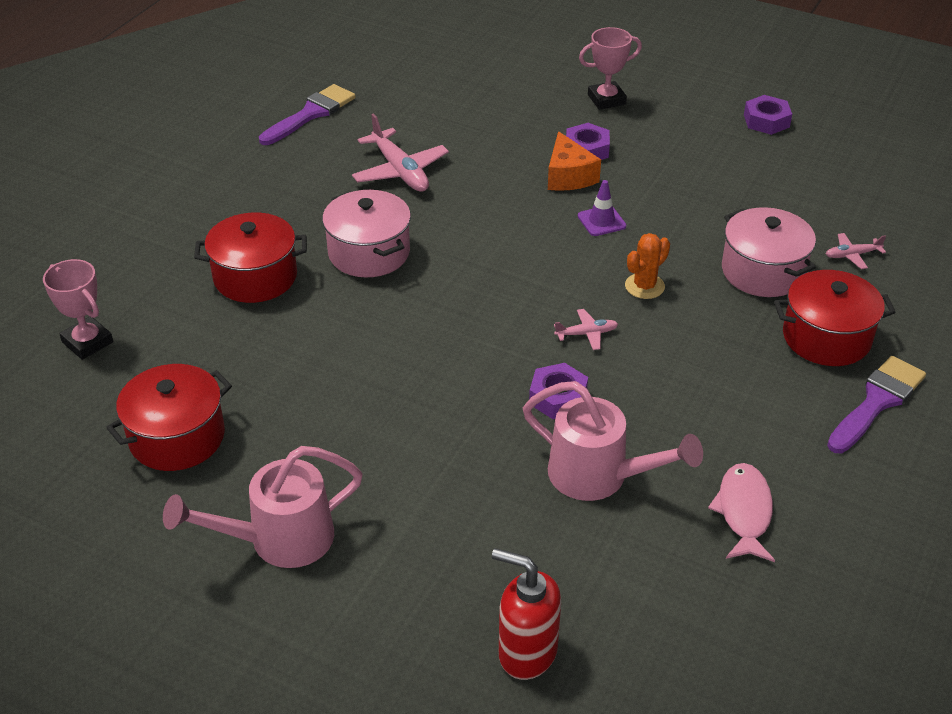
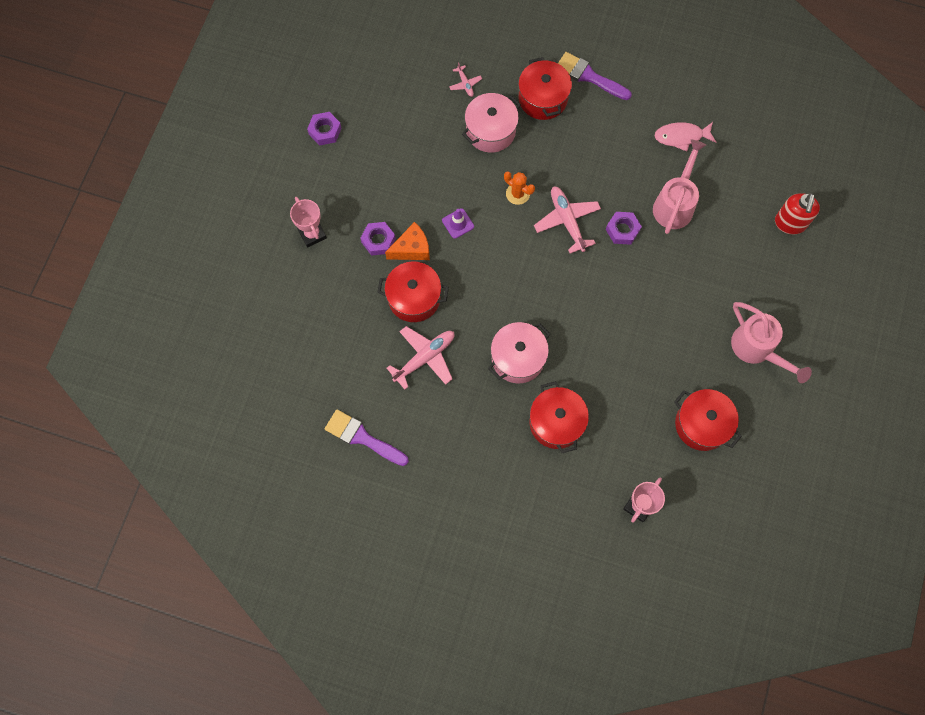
camera: 100 degrees left, 30 degrees up
pink plane [554,309,618,350] -> pink plane [534,186,601,253], size x1.96
none -> red pot [377,262,449,322]

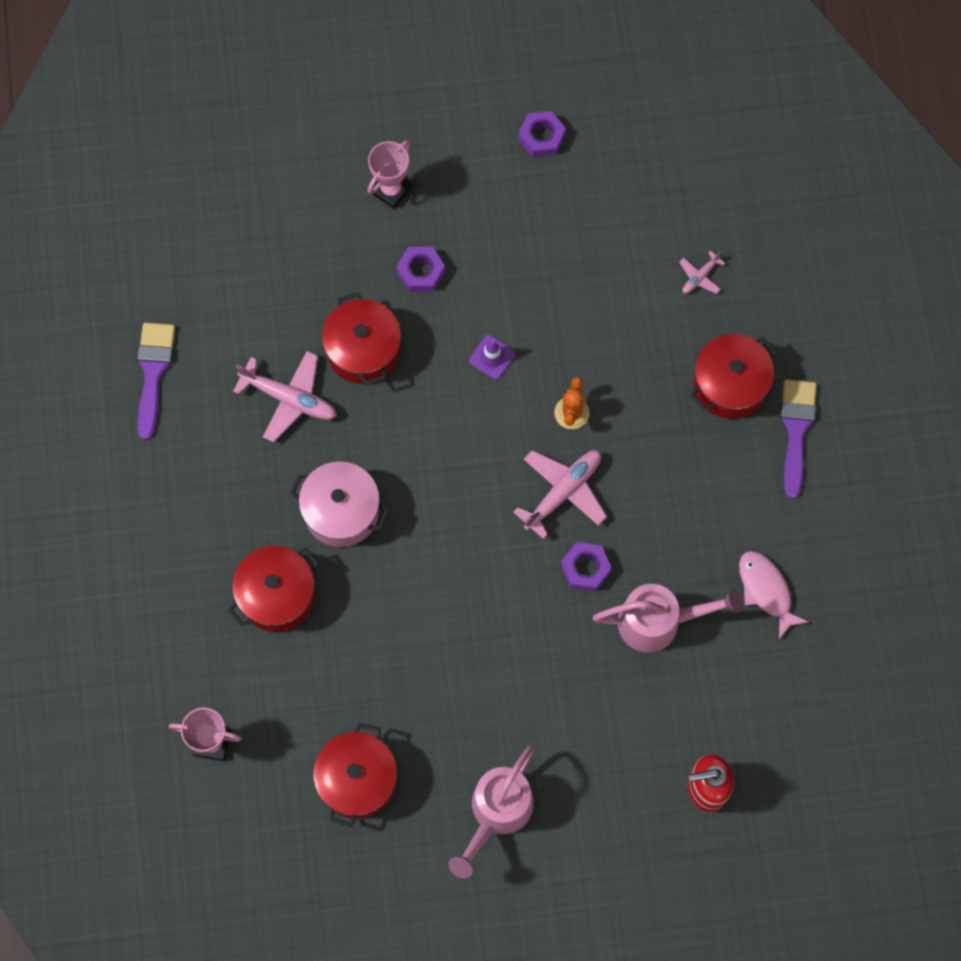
camera: 65 degrees right, 0 degrees up
orange cheese [385,222,430,260] -> none
pink pot [462,93,521,153] -> none

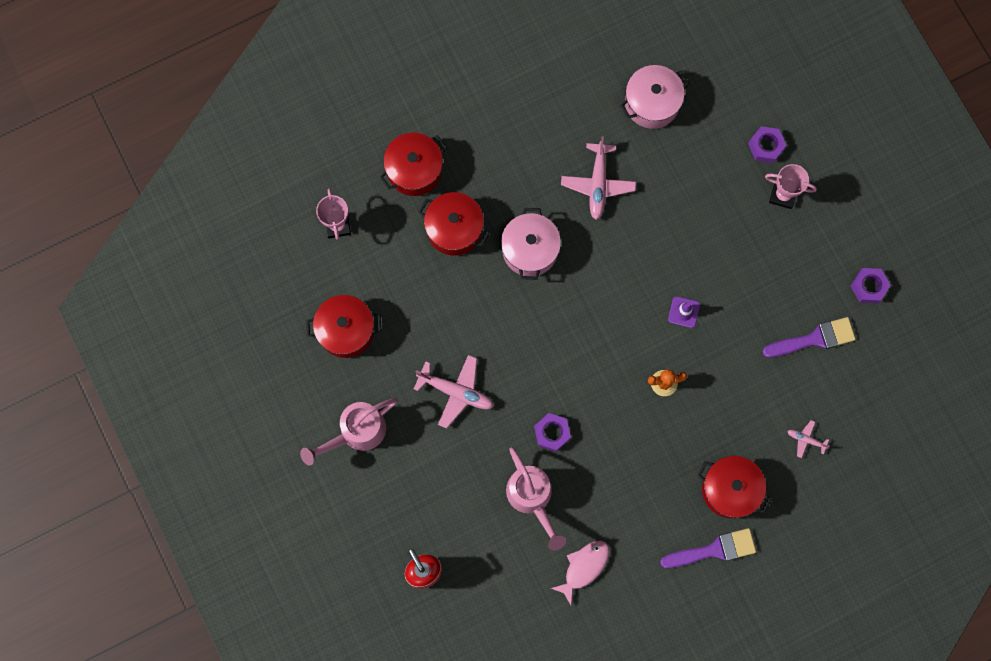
camera: 70 degrees right, 5 degrees up
purple brush [137,323,175,440] -> purple brush moved to [763,317,856,357]
red pot [322,292,401,385] -> red pot moved to [379,133,447,196]
purple nut [396,246,445,292] -> purple nut moved to [748,126,787,163]
pink watering can [448,745,535,878] -> pink watering can turned 45 degrees counterclockwise [300,398,398,466]
pink plane [513,450,607,539] -> pink plane moved to [414,355,494,428]
none -> pink pot [620,65,689,129]

